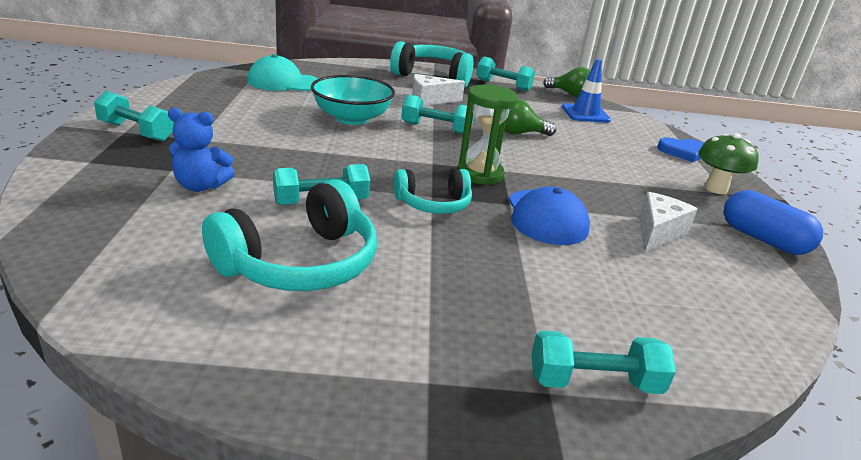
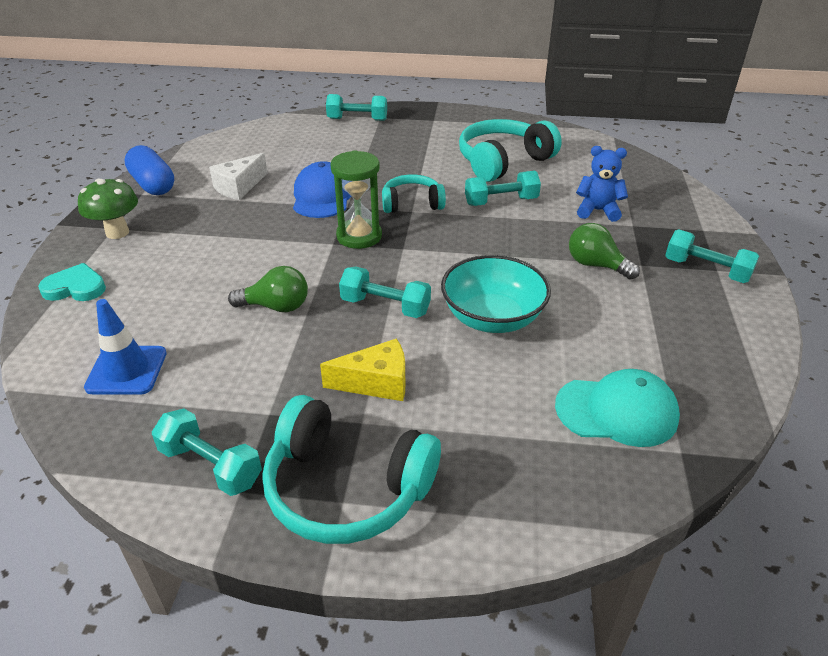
camera: 170 degrees left, 10 degrees up
white cheese [412,74,465,106] -> yellow cheese [320,338,405,401]
green light bulb [543,67,591,97] -> green light bulb moved to [569,223,640,280]
blue heart [657,137,704,162] -> turquoise heart [38,263,106,301]

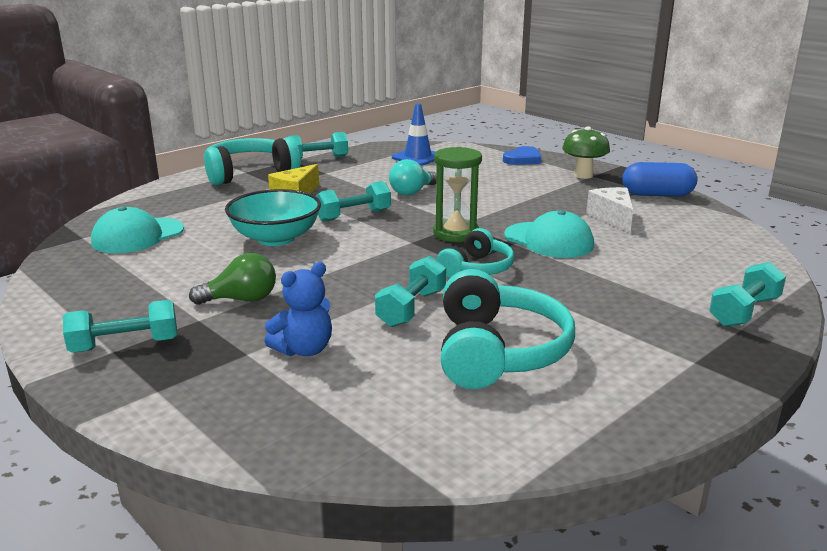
camera: 130 degrees right, 15 degrees down
turquoise heart [38,263,106,301] -> blue heart [503,146,541,165]
green light bulb [228,266,308,312] -> turquoise light bulb [389,159,436,195]
blue cap [293,161,352,218] -> turquoise cap [504,210,594,258]

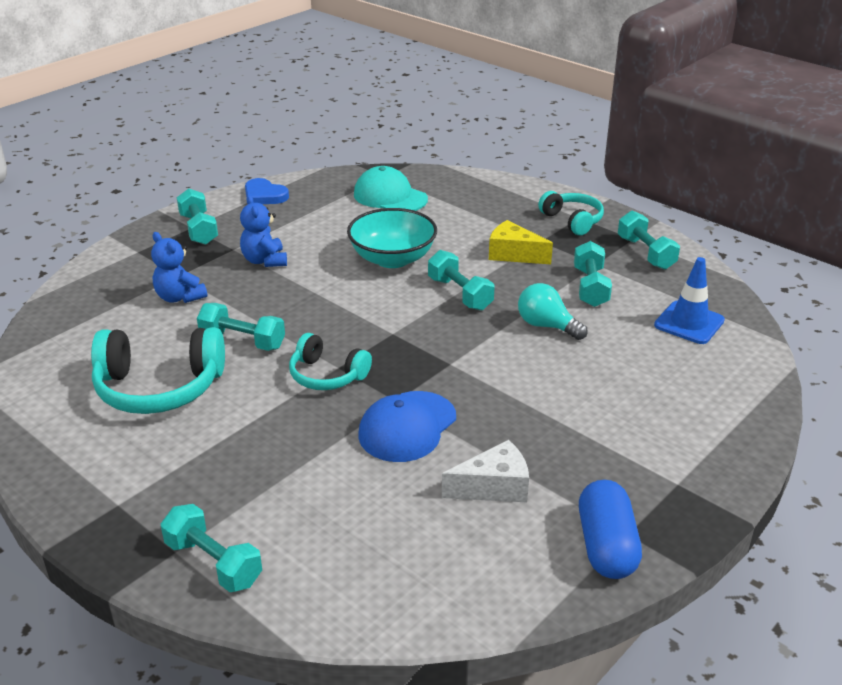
camera: 85 degrees right, 10 degrees up
green light bulb [189,253,276,305] -> blue teddy bear [240,195,287,267]
turquoise headphones [204,137,301,185] -> turquoise headphones [538,191,604,235], size x0.61
green hourglass [433,147,482,242] -> none
blue heart [503,146,541,165] -> blue heart moved to [245,178,289,204]
turquoise cap [504,210,594,258] -> blue cap [358,391,456,462]
green mushroom [562,126,610,179] -> none
none -> turquoise dumbbell [574,241,612,307]

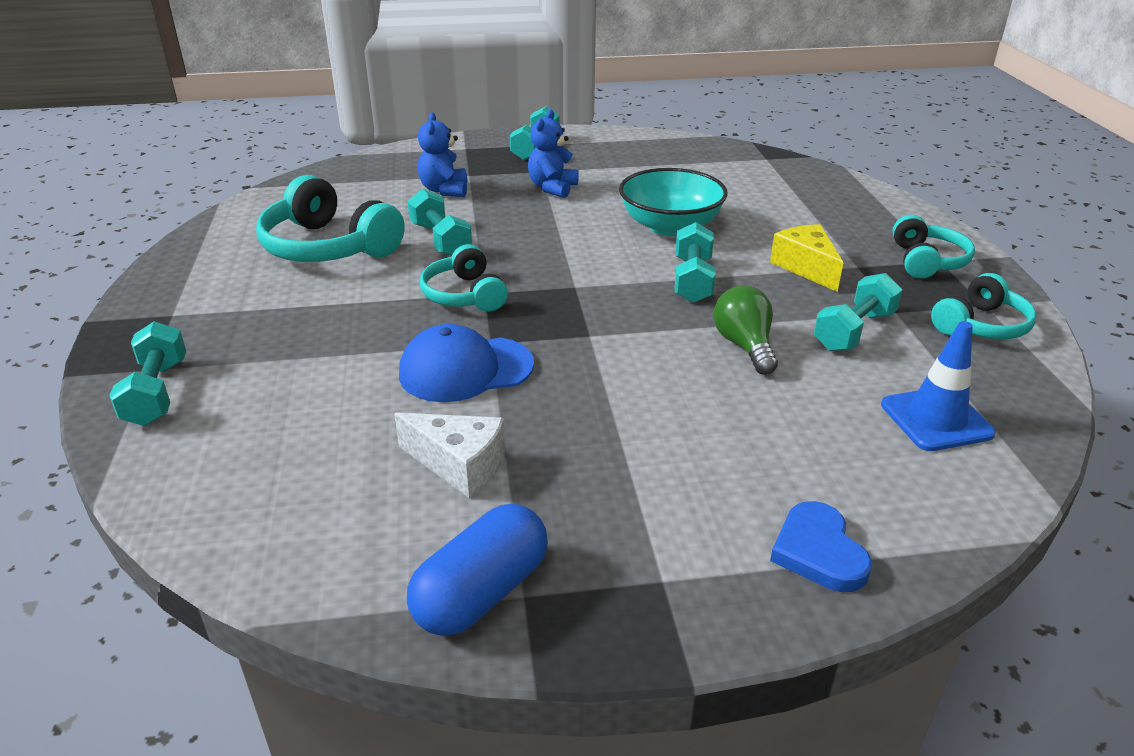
camera: 40 degrees right, 0 degrees up
blue heart [245,178,289,204] -> blue heart moved to [770,501,872,592]
turquoise cap [354,166,428,211] -> none
turquoise light bulb [518,283,588,340] -> green light bulb [714,285,778,374]
turquoise dumbbell [618,210,680,270] -> turquoise headphones [931,273,1037,339]

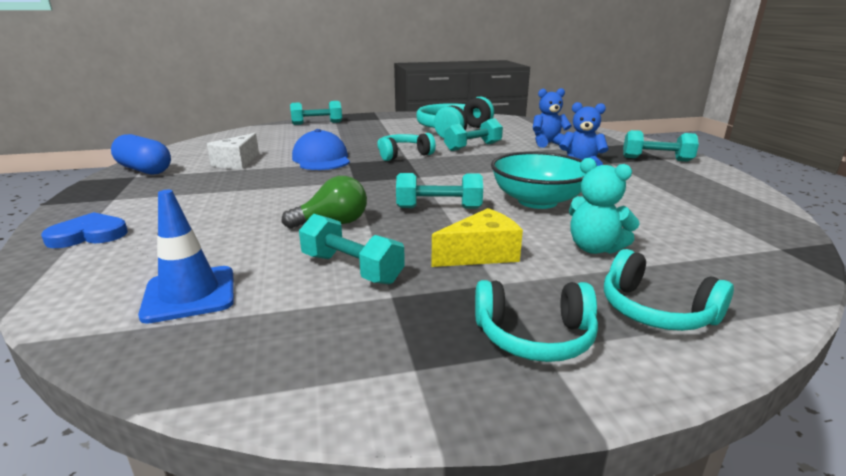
camera: 85 degrees right, 10 degrees down
turquoise headphones [931,273,1037,339] -> turquoise headphones moved to [604,249,734,331]
none -> turquoise teddy bear [569,158,640,254]

